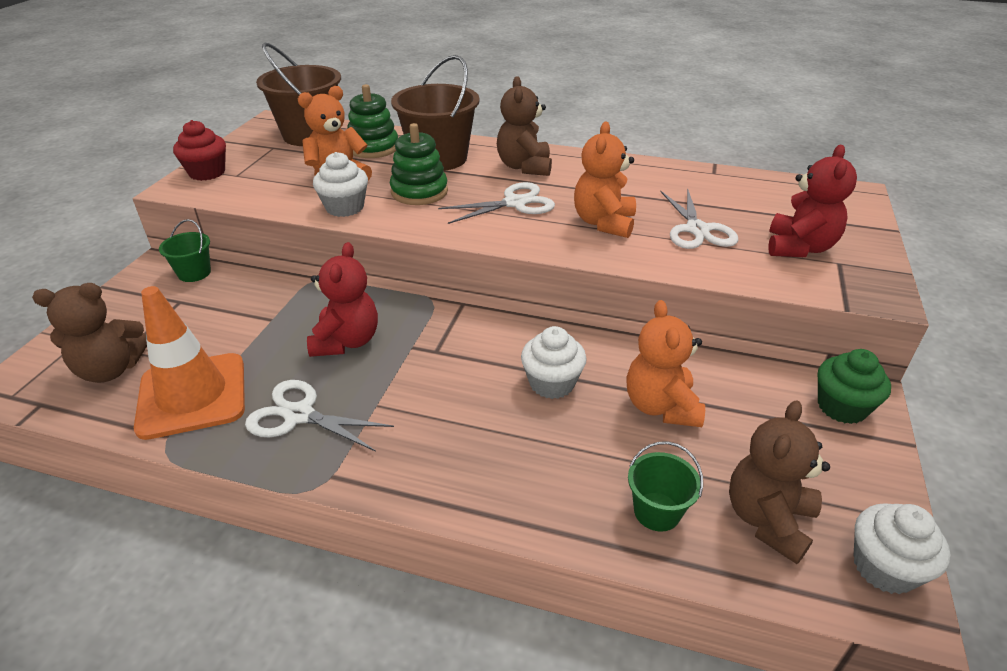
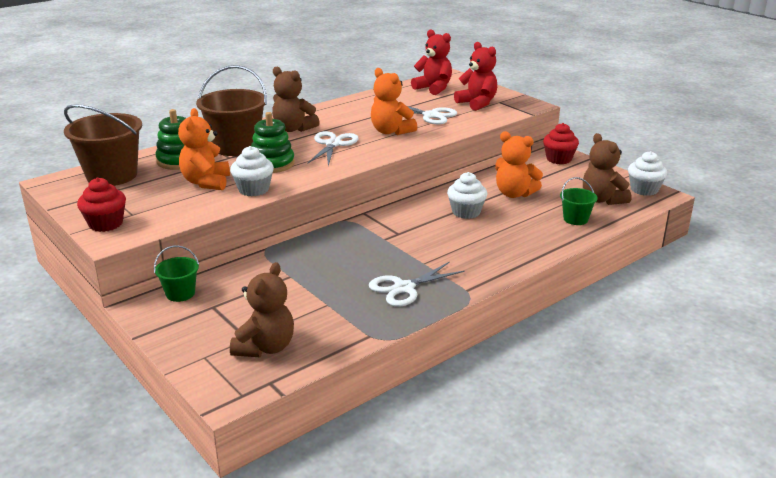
camera: 55 degrees left, 10 degrees down
orange traffic cone [134,286,245,440] -> none
red teddy bear [307,242,378,357] -> red teddy bear moved to [411,30,452,95]
green cupcake [818,349,891,424] -> red cupcake [543,123,579,164]

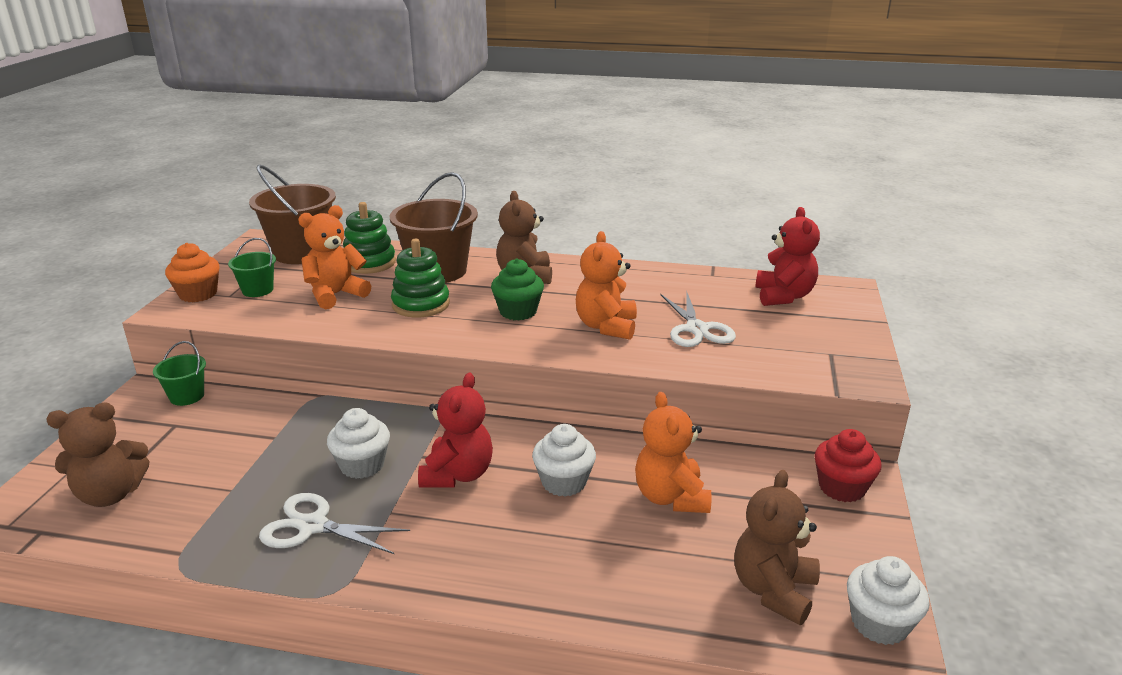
camera: 50 degrees right, 0 degrees up
red cupcake [77,177,126,232] -> orange cupcake [165,243,220,302]
white cupcake [230,146,274,196] -> white cupcake moved to [327,408,390,479]
white scissors [307,131,359,166] -> green cupcake [491,259,544,321]
red teddy bear [454,42,497,111] -> red teddy bear moved to [418,373,493,488]
green bucket [560,177,598,225] -> green bucket moved to [228,238,276,297]

